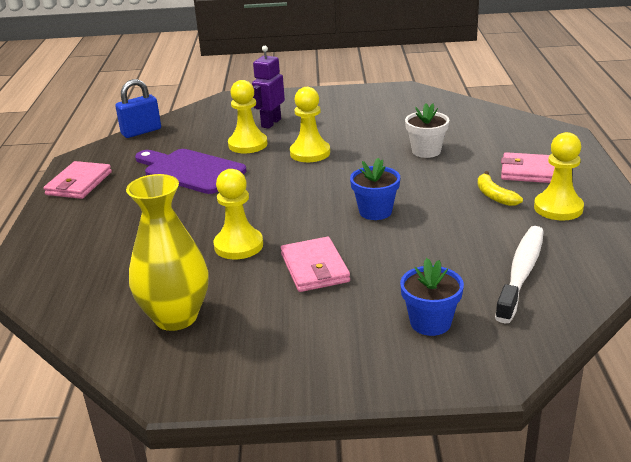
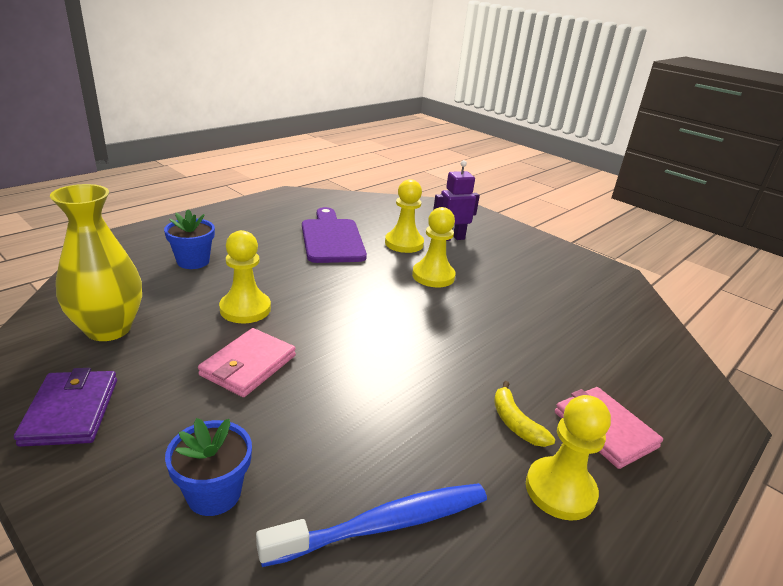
camera: 40 degrees right, 0 degrees up
pink wallet [43,161,112,199] -> none
blue padlock [115,79,161,138] -> none
blue flower pot [350,158,400,220] -> blue flower pot moved to [164,209,215,269]
white flower pot [405,103,449,158] -> none
yellow banana [478,171,523,206] -> yellow banana turned 45 degrees counterclockwise [494,381,555,447]
white toothbrush [495,226,544,323] -> blue toothbrush [256,483,487,567]
none -> purple wallet [14,368,117,447]

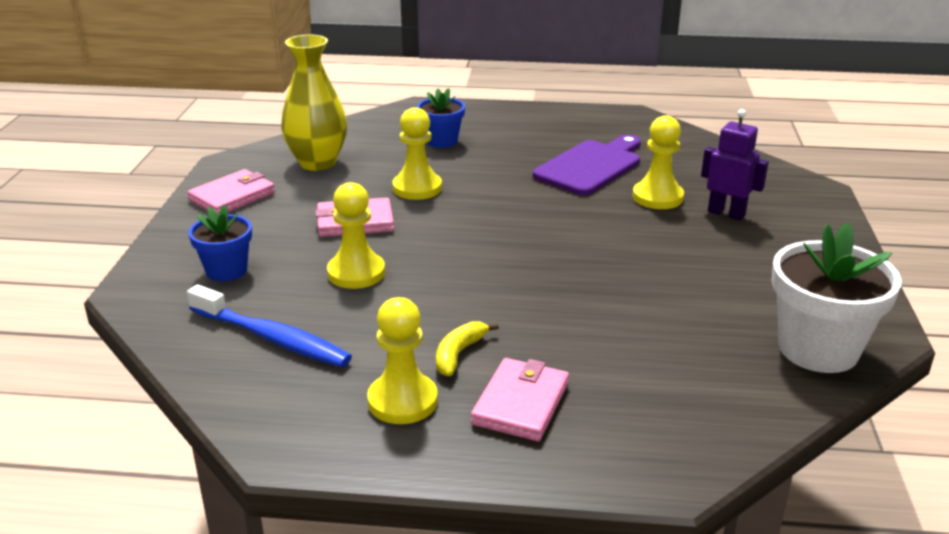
camera: 55 degrees right, 0 degrees up
purple wallet [14,368,117,447] -> pink wallet [187,169,275,215]
yellow pawn [412,207,456,287] -> yellow pawn moved to [327,182,385,289]
none -> white flower pot [771,222,901,373]

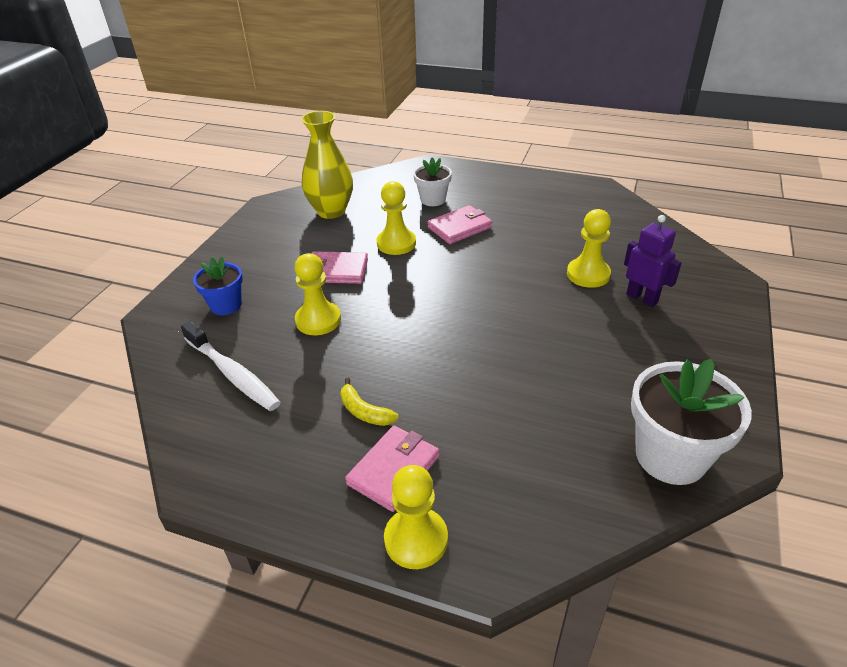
camera: 15 degrees right, 10 degrees up
pink wallet [187,169,275,215] -> pink wallet moved to [428,205,492,244]
blue toothbrush [187,284,352,367] -> white toothbrush [181,321,281,411]
yellow pawn [367,297,438,424] -> yellow pawn moved to [384,465,448,569]
blue flower pot [417,88,465,148] -> white flower pot [413,157,452,206]
yellow banana [436,321,499,376] -> yellow banana turned 90 degrees counterclockwise [340,378,399,426]
purple cutting board [533,135,641,195] -> none

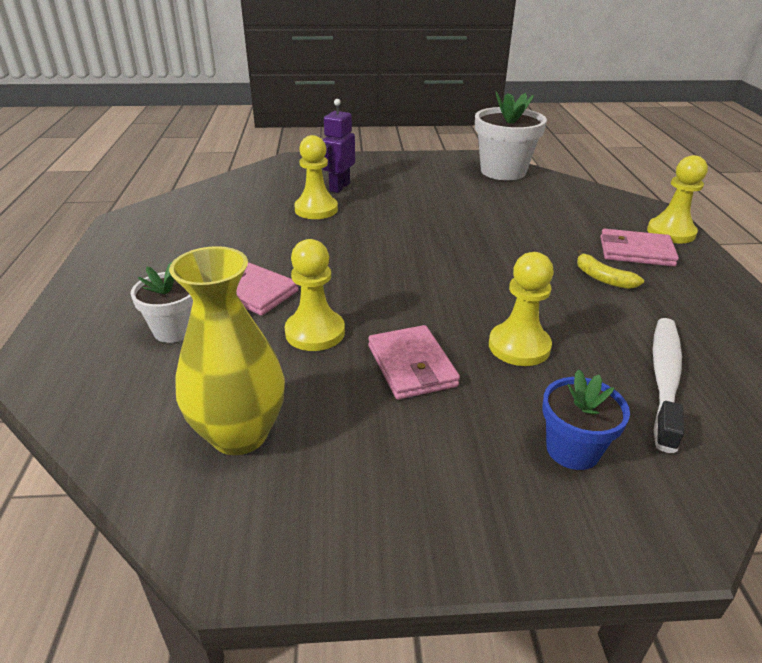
camera: 115 degrees left, 5 degrees down
yellow banana [340,378,399,426] -> yellow banana turned 120 degrees clockwise [577,250,644,289]

